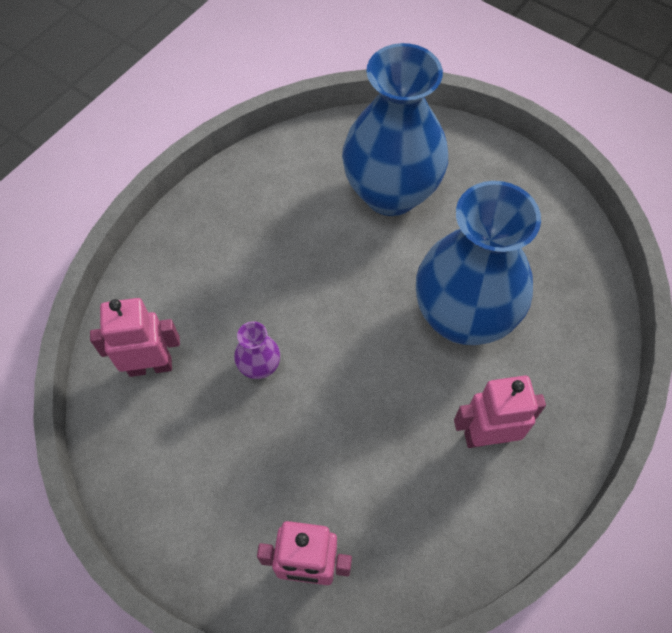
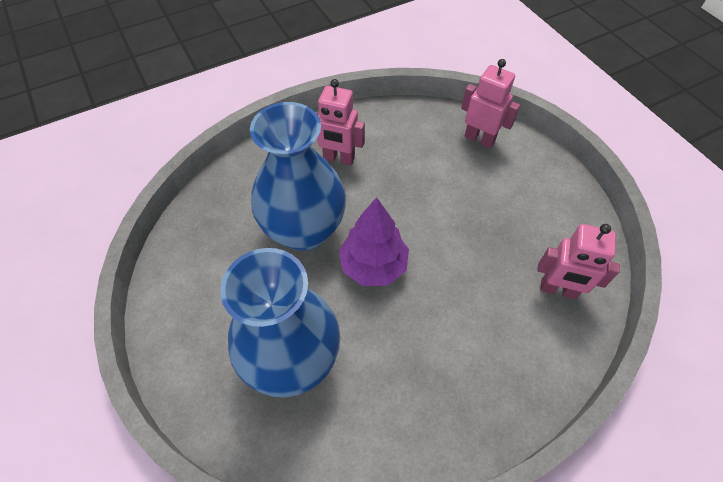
camera: 155 degrees left, 5 degrees down
purple vase [234,321,280,379] -> none
none -> purple tree [339,197,409,286]

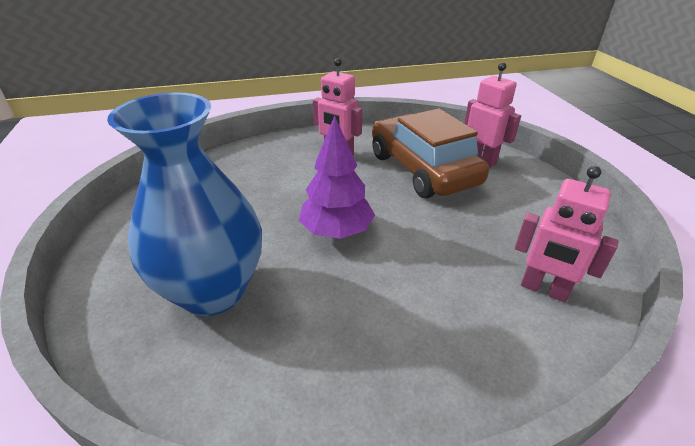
camera: 15 degrees right, 20 degrees down
blue vase [250,102,346,251] -> none
none -> brown car [372,108,489,198]

